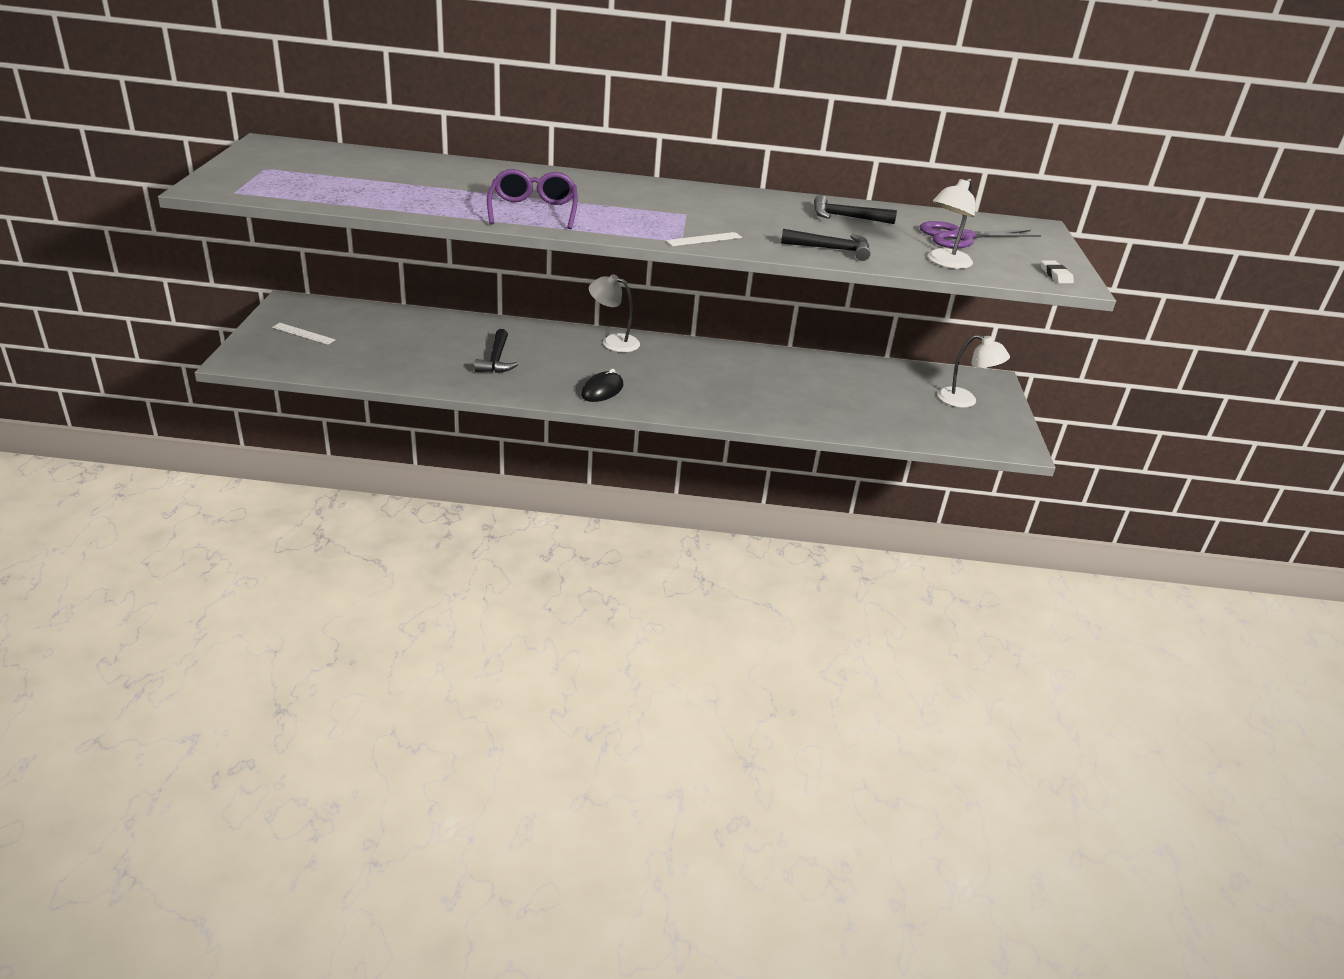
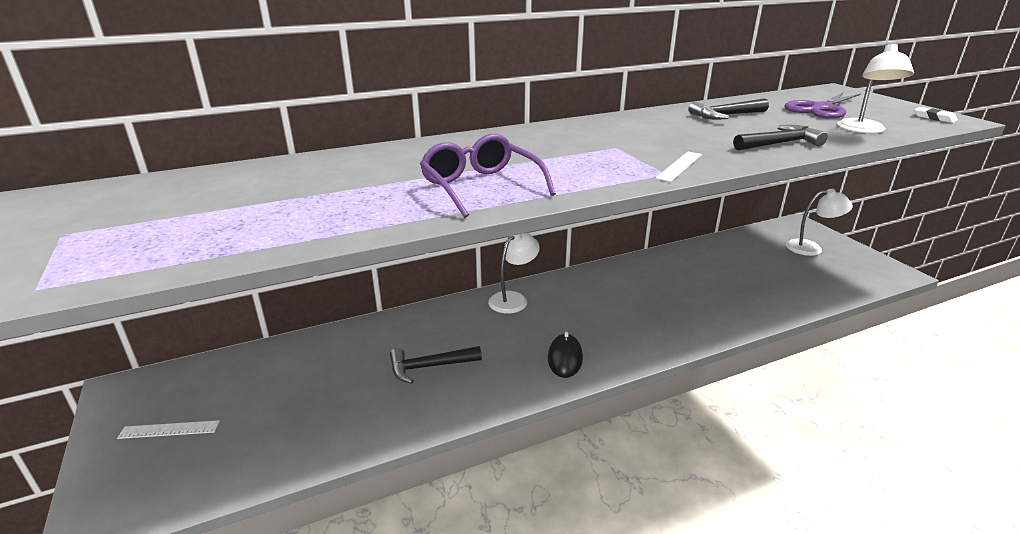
camera: 25 degrees left, 5 degrees down
black hammer [474,329,519,373] -> black hammer turned 105 degrees clockwise [390,346,482,384]
white lamp [589,274,640,352] -> white lamp turned 135 degrees clockwise [488,233,540,314]

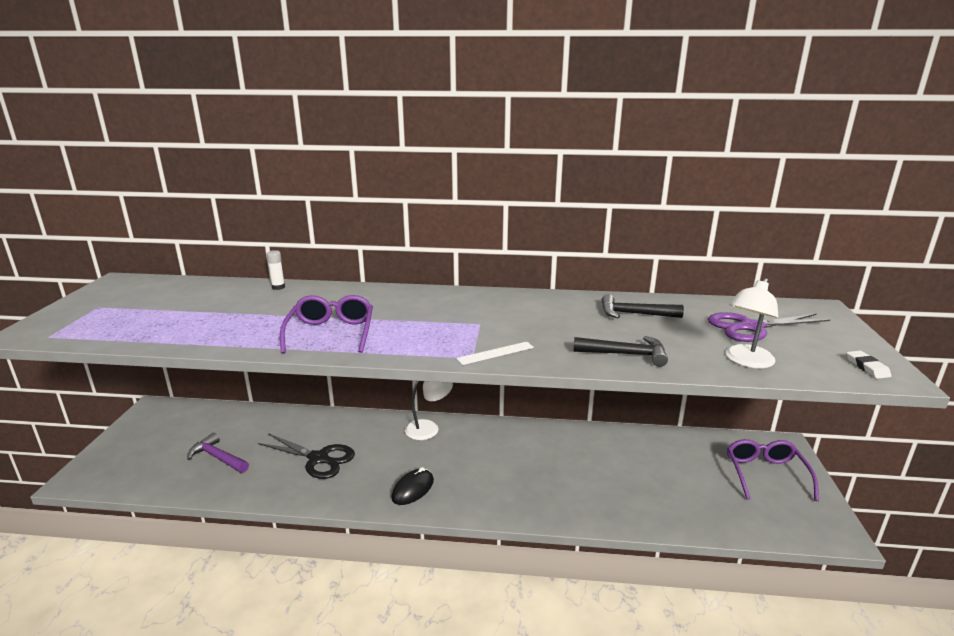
camera: 30 degrees right, 5 degrees down
white ruler [117,420,220,439] -> none
black hammer [390,346,482,384] -> black scissors [258,434,355,479]
white lamp [786,189,853,256] -> purple glasses [727,439,819,501]
none -> purple hammer [187,433,249,473]
none -> white glue stick [266,250,285,290]

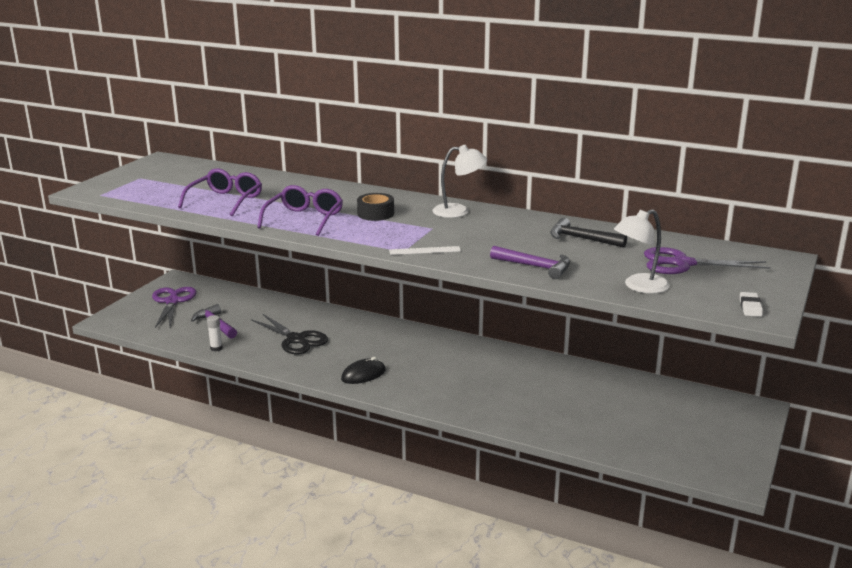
camera: 20 degrees right, 0 degrees up
white glue stick [266,250,285,290] -> white glue stick moved to [207,315,223,351]
white lamp [405,381,453,440] -> white lamp moved to [433,145,487,218]
black hammer [574,336,668,367] -> purple hammer [490,246,570,279]
purple glasses [727,439,819,501] -> purple glasses moved to [178,169,262,216]
none -> purple scissors [152,287,197,328]
none -> black tape [357,193,394,221]

